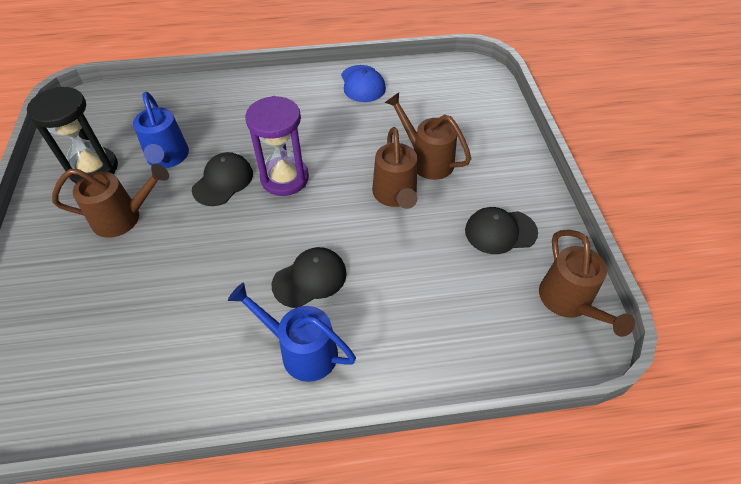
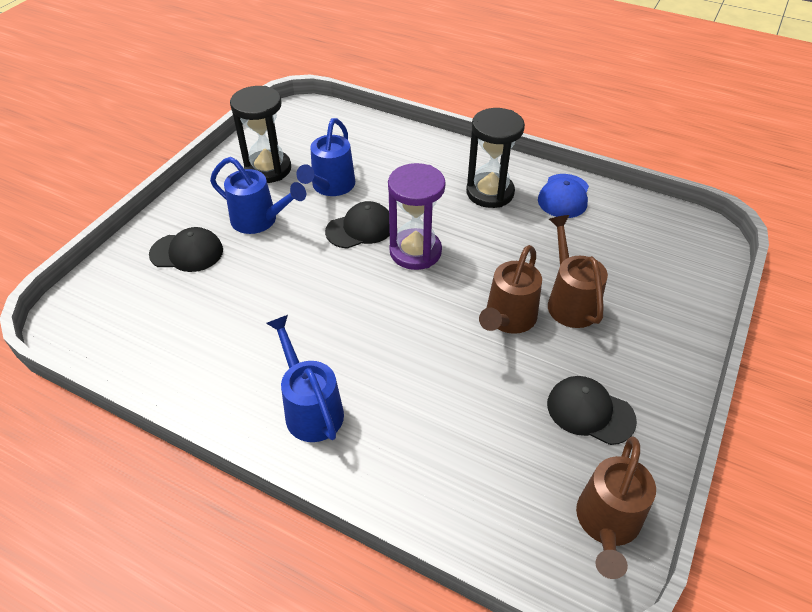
camera: 35 degrees right, 5 degrees down
brown watering can [52,164,169,238] -> blue watering can [210,157,306,234]
black cap [272,247,347,308] -> black cap moved to [149,227,223,272]
none -> black hourglass [466,108,525,208]

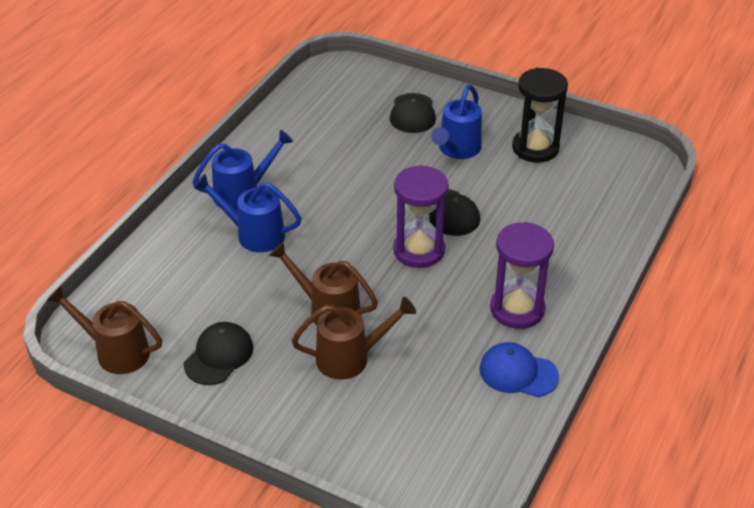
camera: 90 degrees right, 5 degrees down
blue watering can [296,118,355,196] -> blue watering can moved to [193,174,301,252]
black hourglass [466,108,525,208] -> purple hourglass [490,222,554,329]

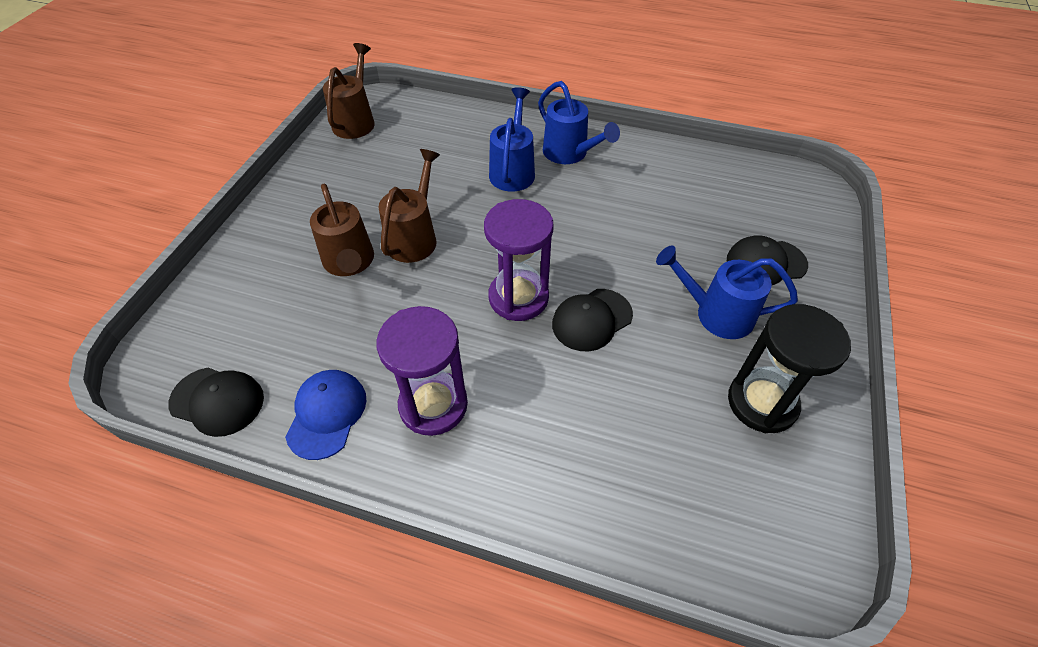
camera: 80 degrees right, 10 degrees up
black cap [184,322,253,385] -> black cap moved to [168,368,264,437]

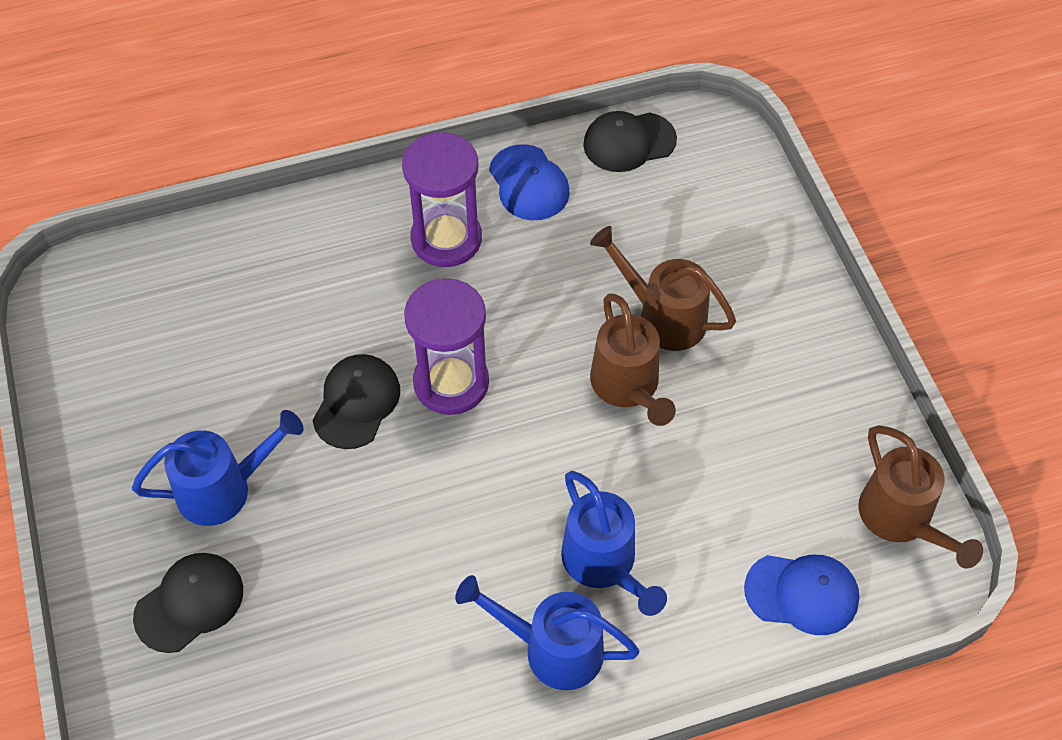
camera: 145 degrees right, 5 degrees up
black hourglass [728,304,851,433] -> none
none -> blue cap [744,555,860,635]

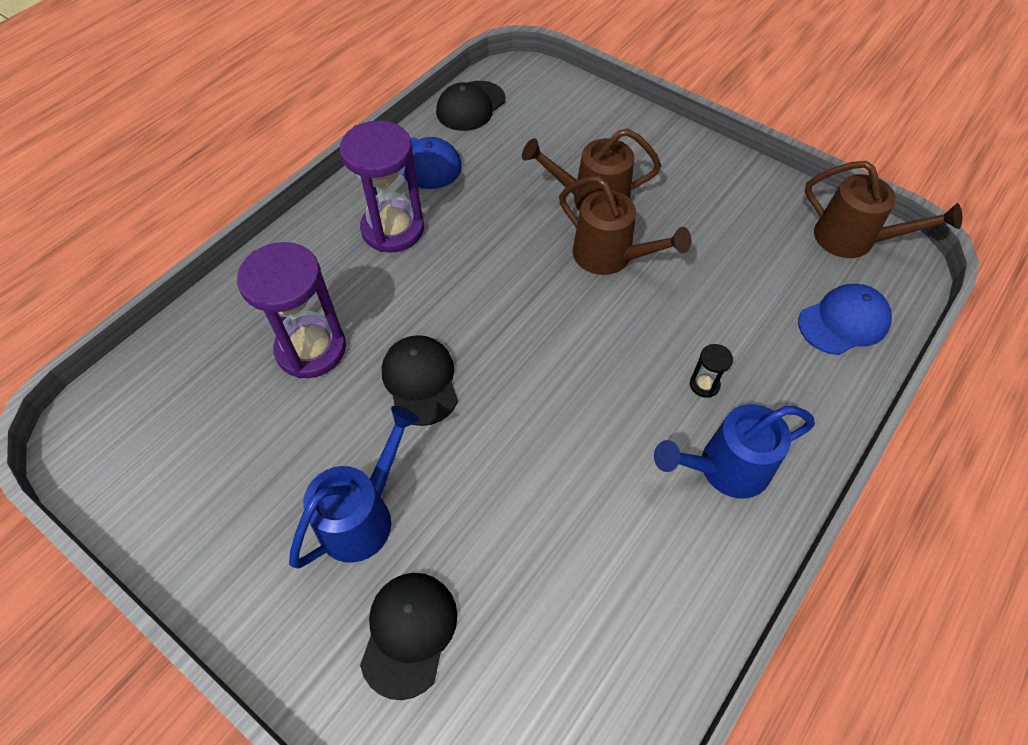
camera: 35 degrees left, 0 degrees up
purple hourglass [404,278,489,415] -> purple hourglass moved to [237,242,346,378]
blue watering can [561,471,667,616] -> black hourglass [690,344,733,398]

